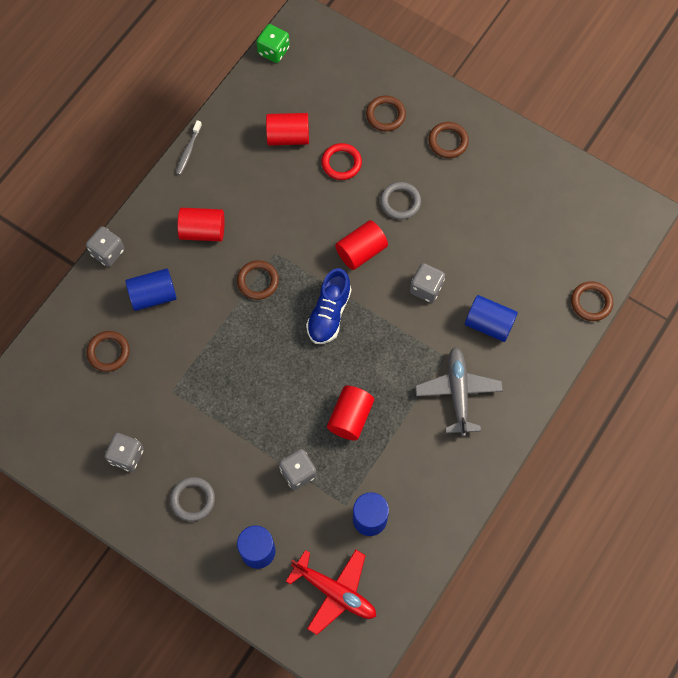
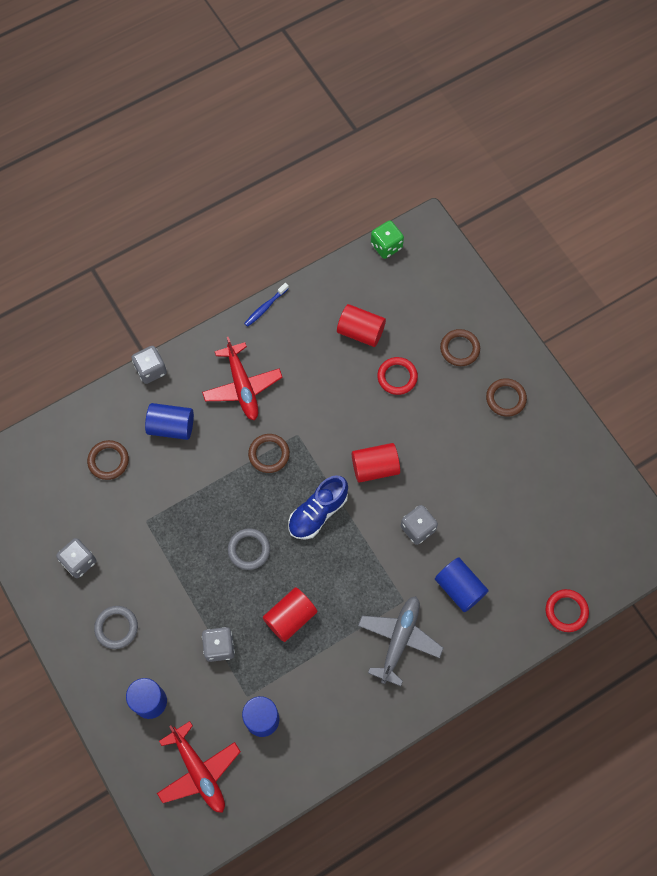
camera: 25 degrees right, 0 degrees up
grey toothbrush [176,120,202,175] -> blue toothbrush [244,283,289,327]
red cylinder [177,208,224,241] -> red plane [202,337,283,421]
grey ring [380,182,421,220] -> grey ring moved to [228,528,270,570]
brown ring [571,281,613,321] -> red ring [546,589,589,632]

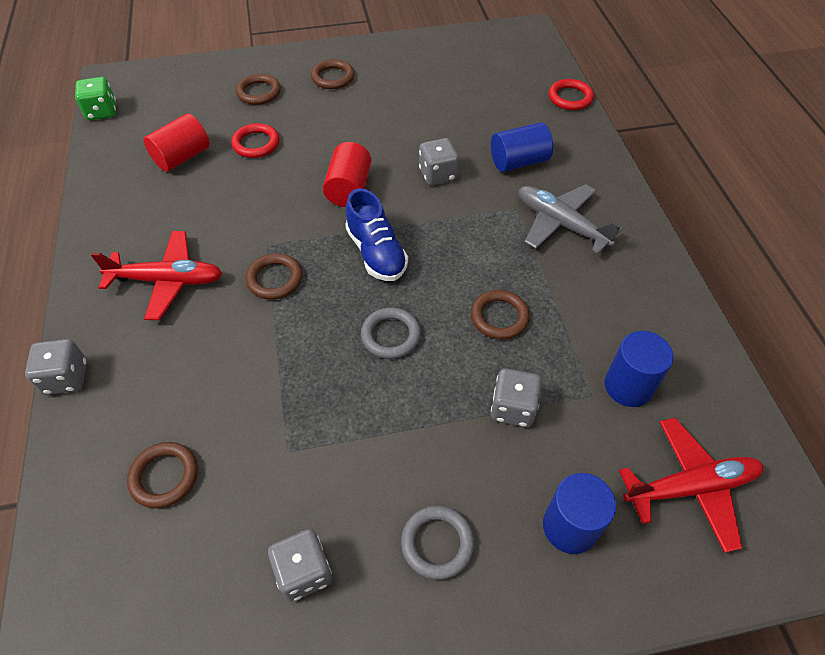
camera: 70 degrees left, 15 degrees down
blue cylinder [145,403,194,440] -> none
blue toothbrush [244,283,289,327] -> none
red cylinder [263,587,317,642] -> brown ring [471,290,530,340]

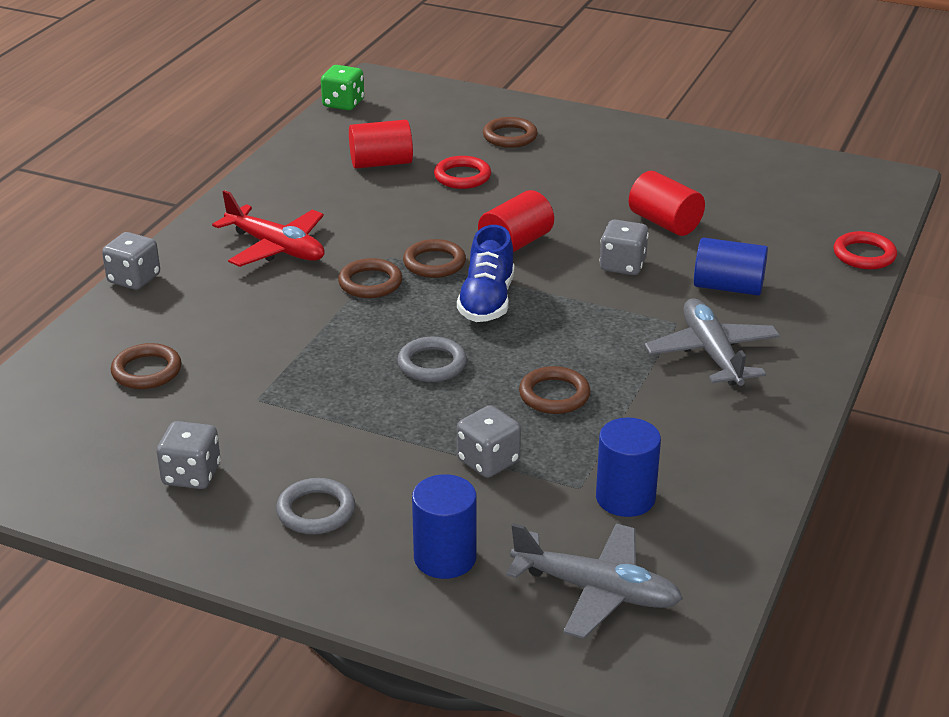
camera: 35 degrees right, 20 degrees down
brown ring [311,59,355,89] -> brown ring moved to [403,239,466,278]
red plane [619,418,764,553] -> grey plane [506,523,683,639]
none -> red cylinder [629,171,705,236]

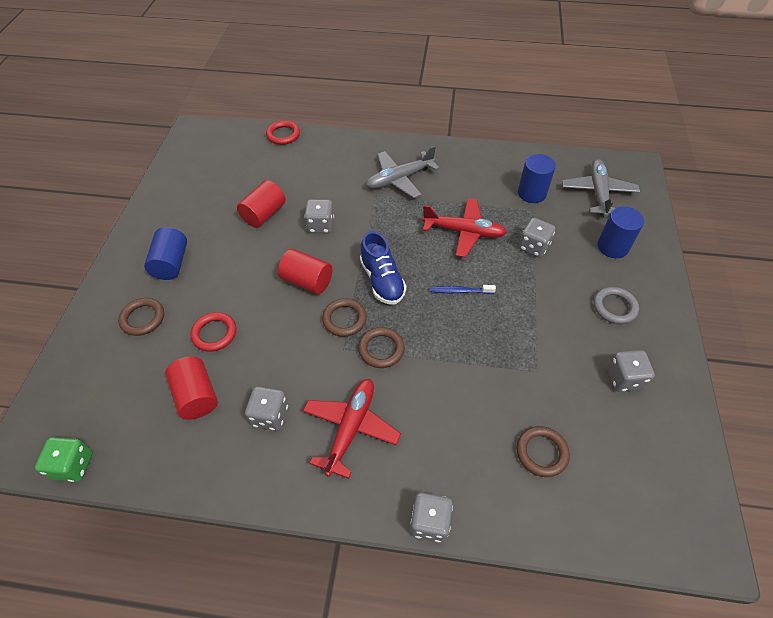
camera: 105 degrees left, 20 degrees up
grey ring [397,337,467,382] -> blue toothbrush [430,285,496,294]
blue shoe [457,225,514,322] -> blue shoe turned 75 degrees clockwise [360,231,407,304]
brown ring [519,366,590,414] -> red plane [422,198,507,258]
blue cylinder [694,237,768,296] -> blue cylinder moved to [144,227,187,280]
none -> grey dice [245,386,288,431]

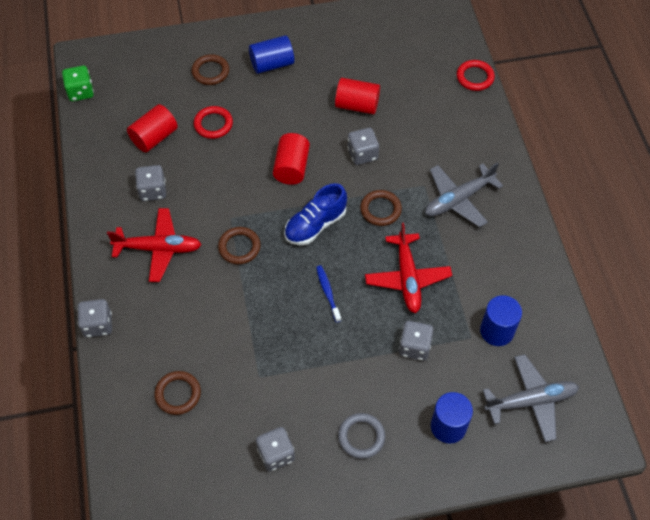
camera: 70 degrees right, 5 degrees up
brown ring [322,298,367,337] -> brown ring moved to [360,190,402,226]
grey plane [366,146,439,198] -> grey plane turned 75 degrees counterclockwise [425,162,503,228]

